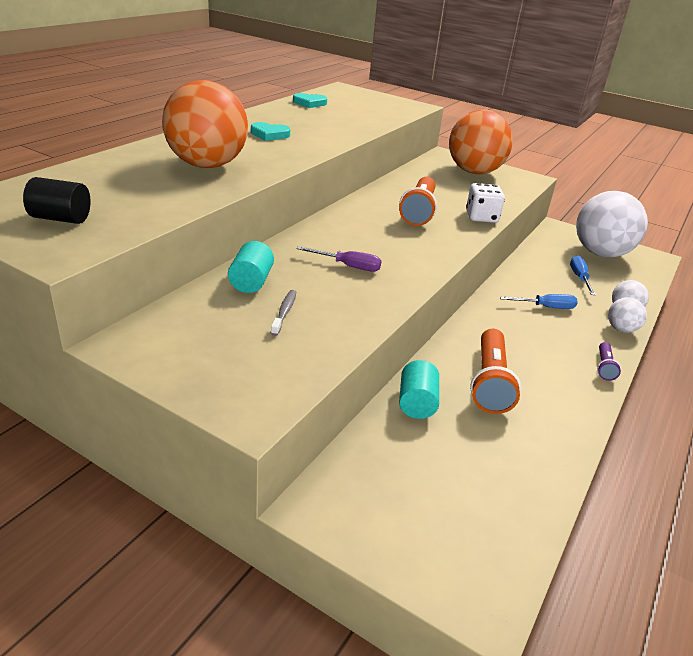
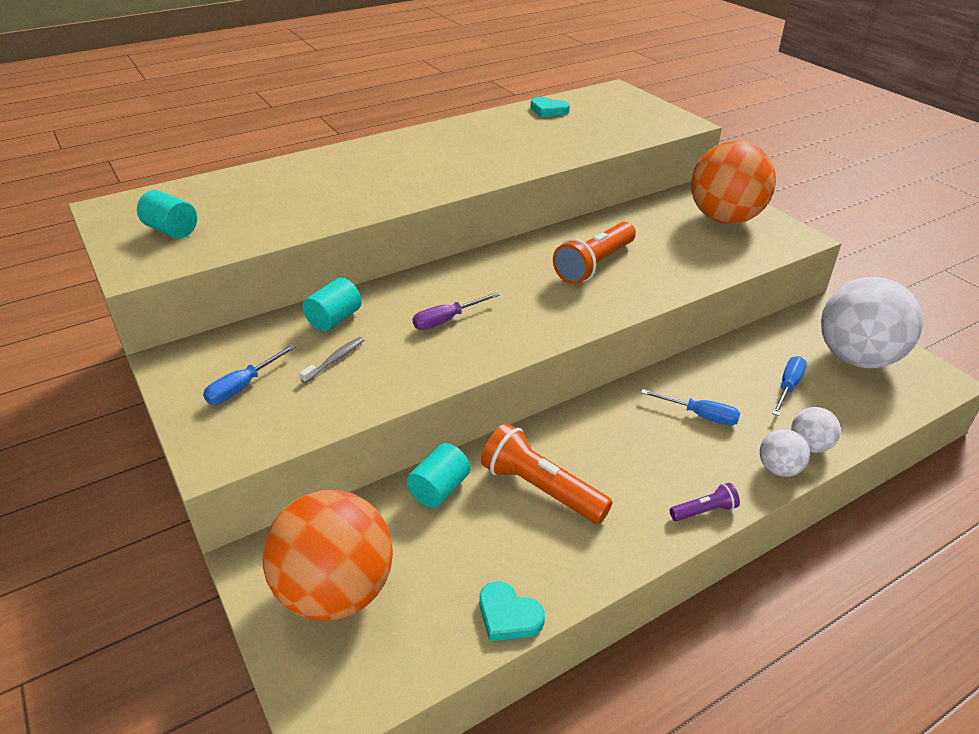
camera: 30 degrees right, 5 degrees up
black cylinder [23,177,91,224] -> turquoise cylinder [137,190,197,238]
orange ball [162,80,248,168] -> orange ball moved to [263,490,393,621]
turquoise heart [251,122,290,141] -> turquoise heart moved to [480,581,545,641]
purple screwdriver [296,246,382,272] -> purple screwdriver turned 105 degrees clockwise [413,292,499,330]
white dice [466,183,505,223] -> none
orange flashlight [470,328,521,414] -> orange flashlight turned 90 degrees clockwise [481,423,612,524]
purple flashlight [597,342,621,381] -> purple flashlight turned 150 degrees counterclockwise [670,483,740,521]
none -> blue screwdriver [203,344,296,404]

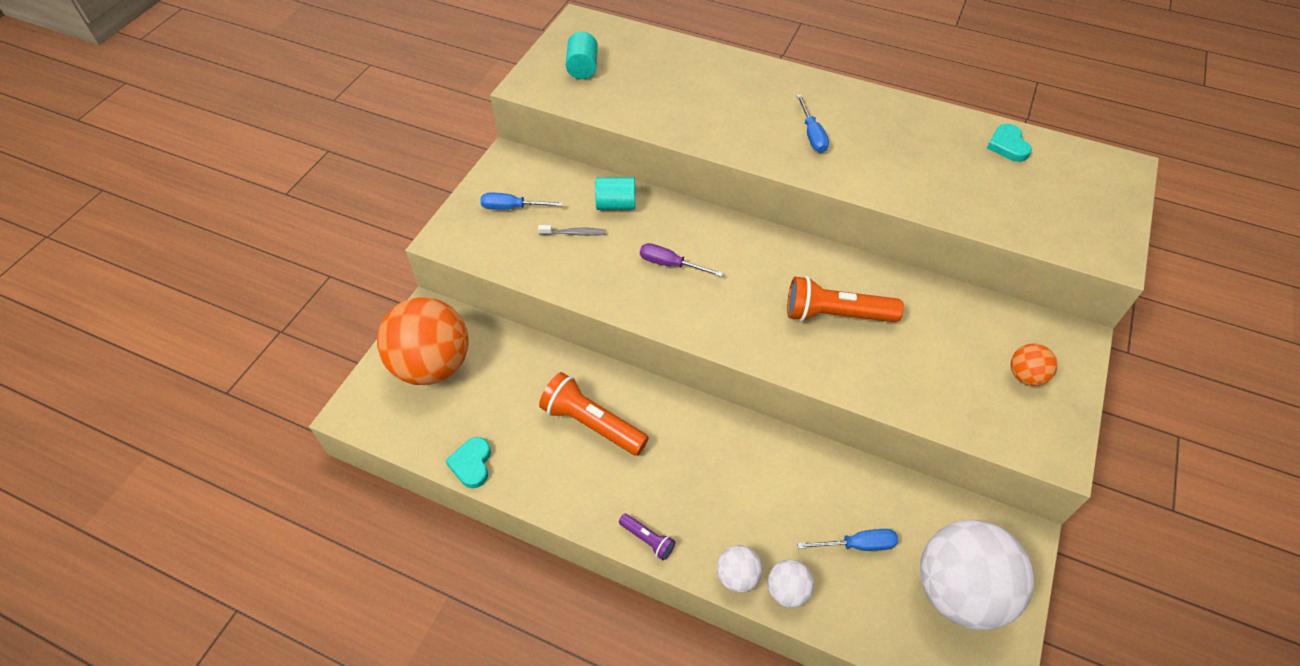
camera: 55 degrees right, 15 degrees up
turquoise cylinder [406,443,471,508] -> none
orange flashlight [481,423,612,524] -> orange flashlight turned 60 degrees counterclockwise [539,372,649,456]
blue screwdriver [641,389,740,426] -> blue screwdriver moved to [796,94,829,153]
orange ball [691,141,776,224] -> orange ball [1010,343,1057,386], size x0.45

